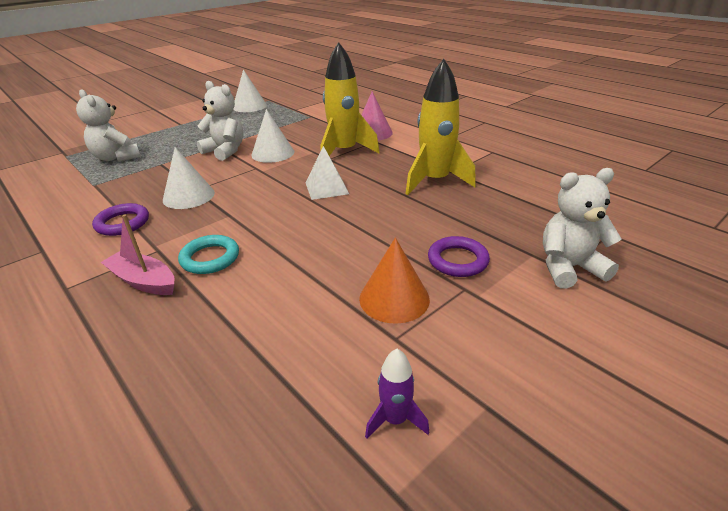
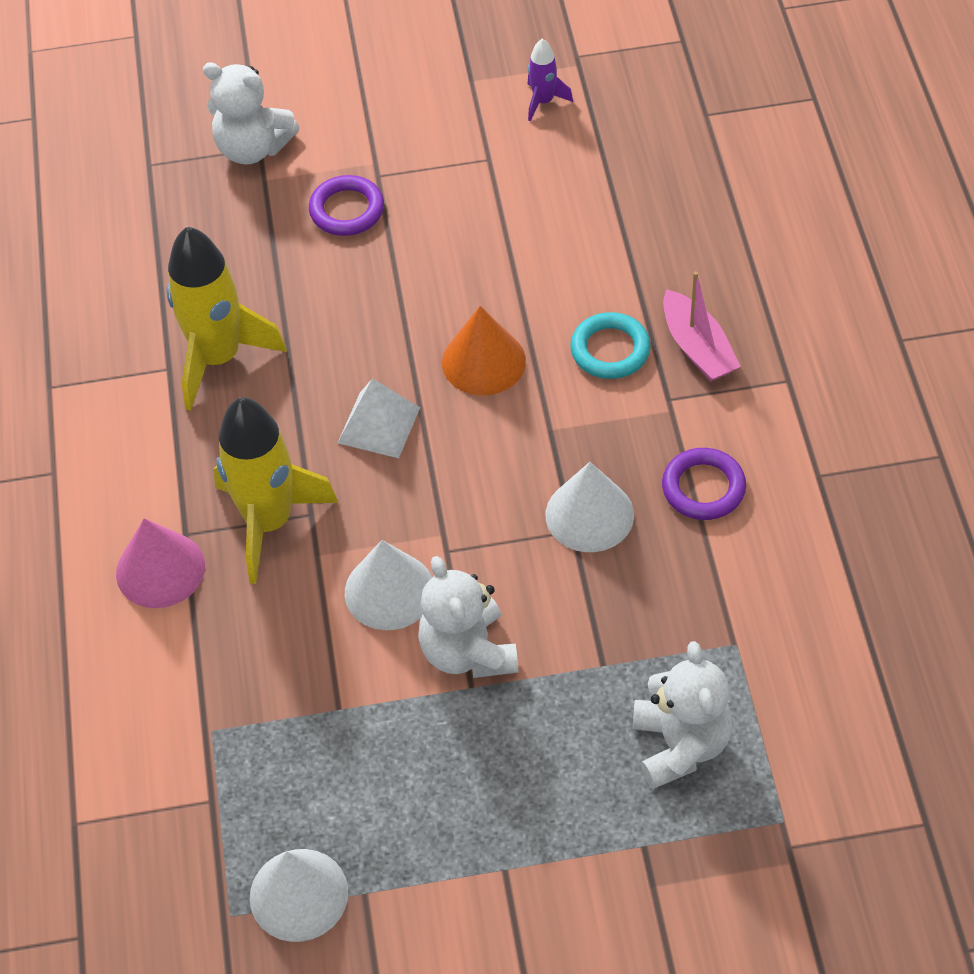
camera: 145 degrees left, 20 degrees up
orange cone [359,238,430,324] -> orange cone moved to [442,306,526,395]

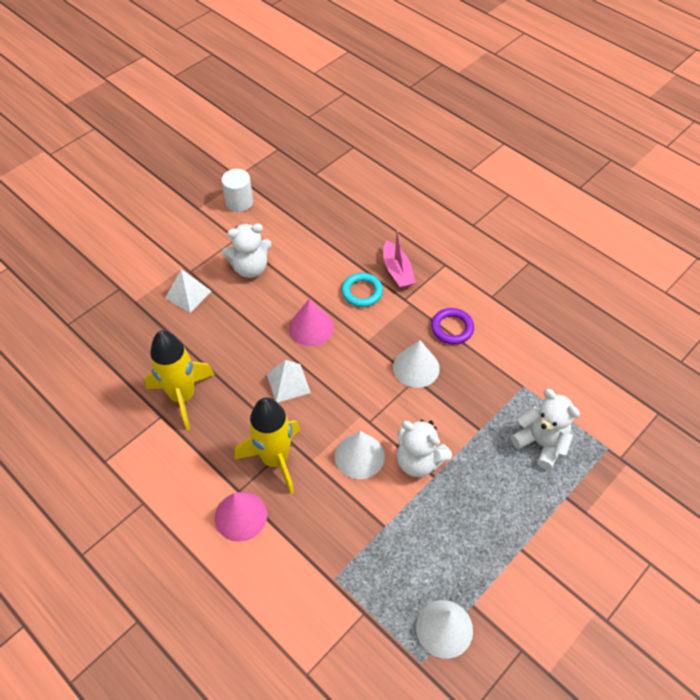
camera: 40 degrees left, 0 degrees up
white teddy bear [203,62,299,165] -> white teddy bear moved to [222,224,272,278]
purple ring [309,175,384,236] -> white pyramid [165,269,212,313]
orange cone [442,306,526,395] -> pink cone [289,299,334,346]
purple rocket [527,39,573,121] -> white cylinder [222,169,253,212]
pink boat [663,271,741,382] -> pink boat turned 45 degrees clockwise [383,230,416,289]

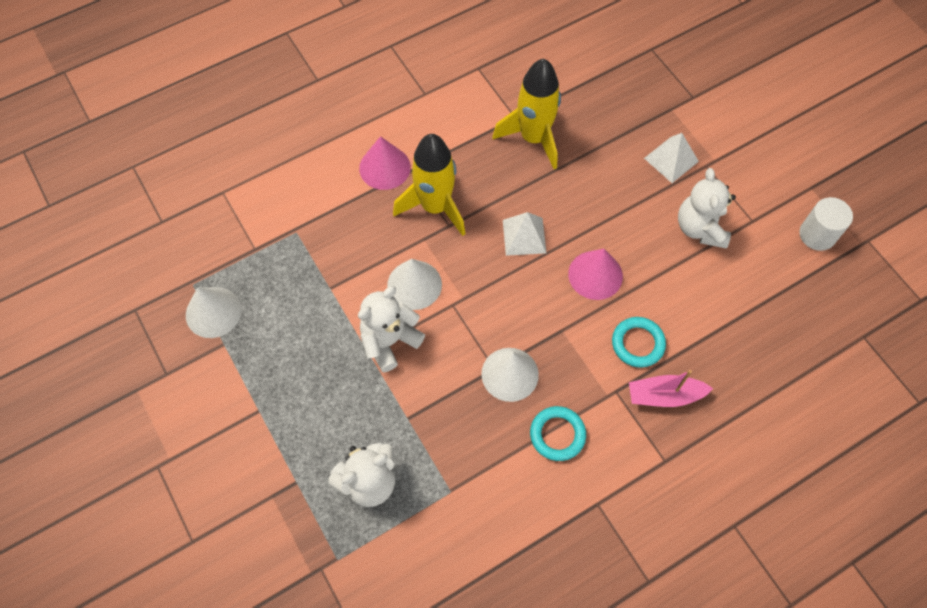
camera: 105 degrees right, 10 degrees up
purple ring [431,308,474,344] -> turquoise ring [530,406,586,461]

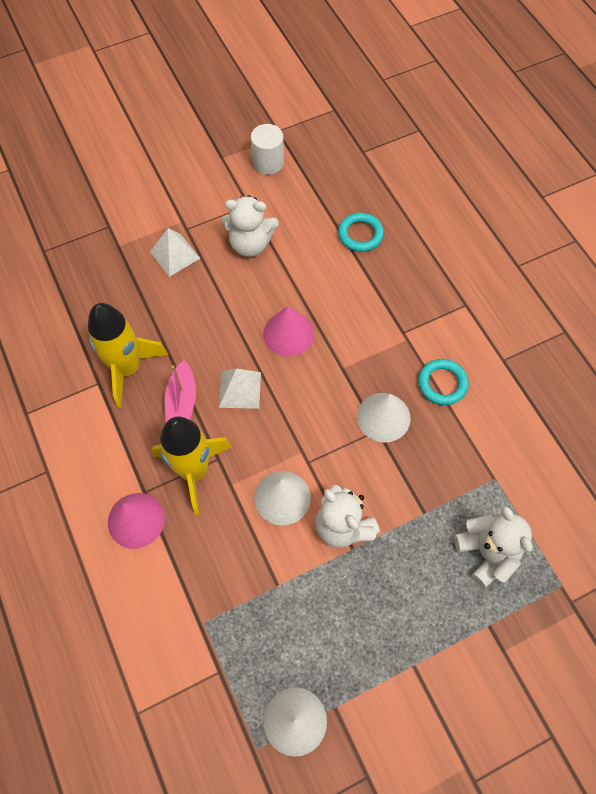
camera: 85 degrees left, 0 degrees up
turquoise ring [612,317,666,367] -> turquoise ring moved to [338,213,384,252]
pink boat [629,370,713,407] -> pink boat moved to [165,360,196,422]

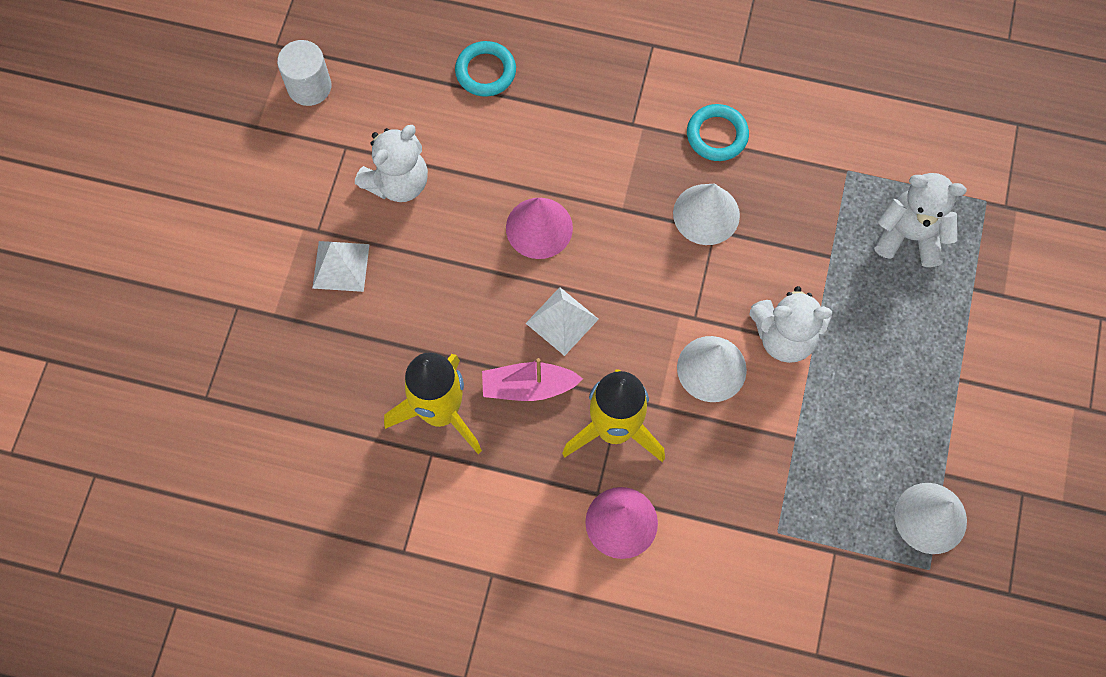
camera: 50 degrees left, 5 degrees up
pink boat [165,360,196,422] -> pink boat turned 135 degrees clockwise [482,358,583,401]

